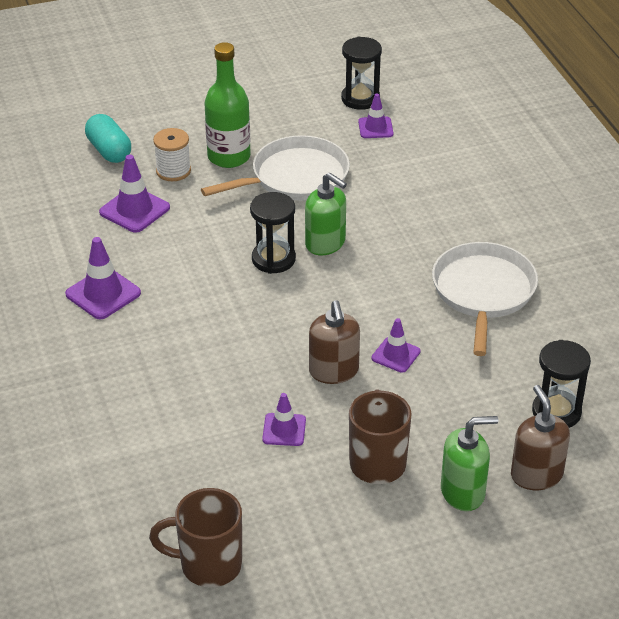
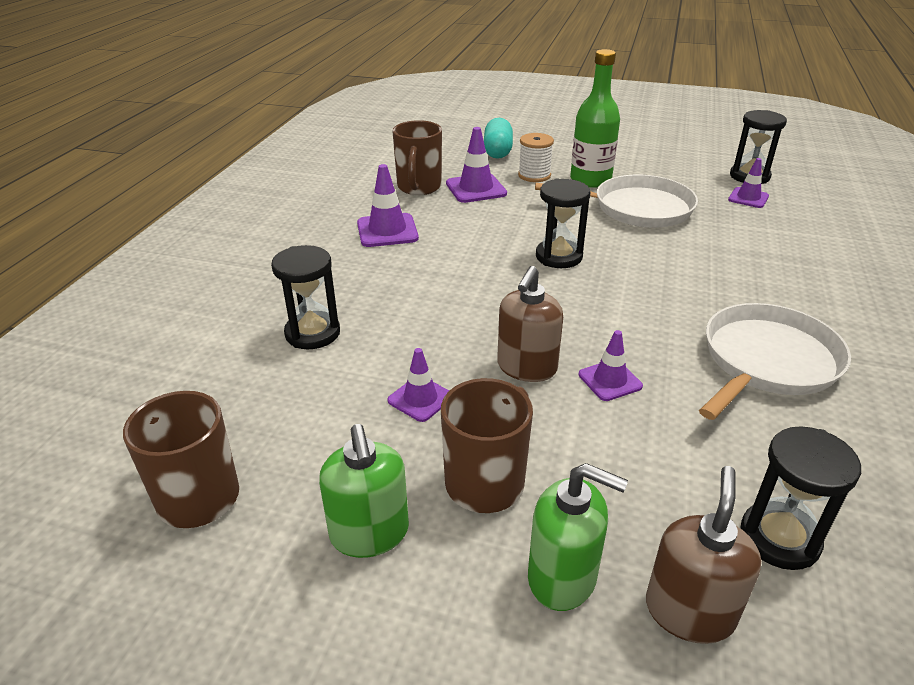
camera: 35 degrees right, 5 degrees down
green soap dispenser [305,173,347,255] -> green soap dispenser moved to [319,424,409,558]
none -> black hourglass [271,245,340,349]
none -> brown mug [392,120,442,195]

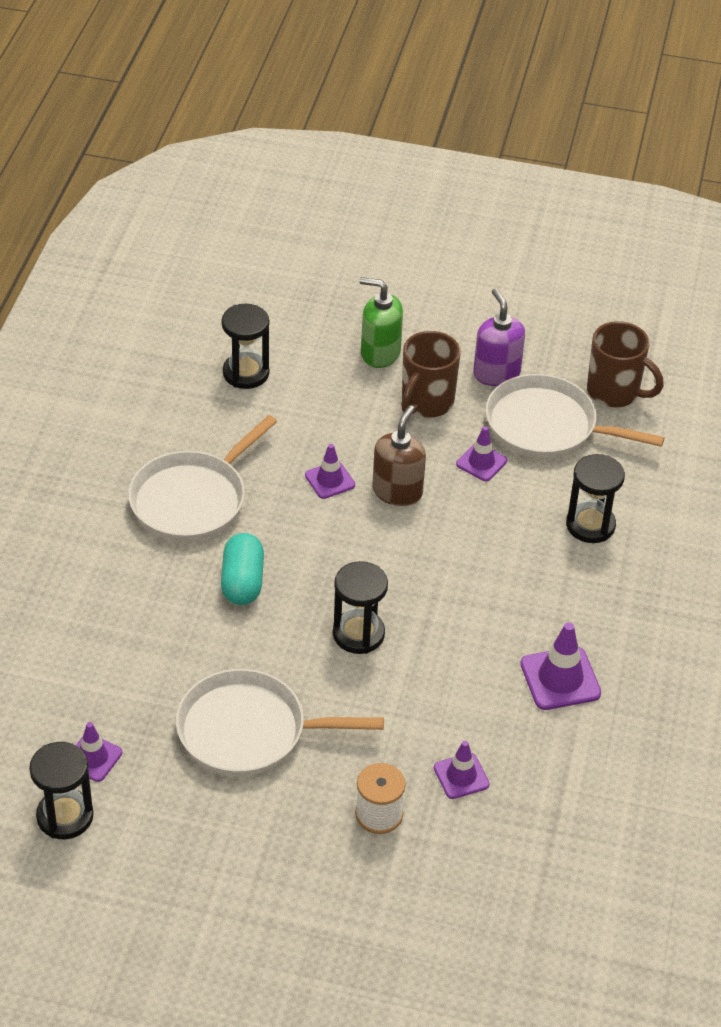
camera: 175 degrees right, 10 degrees up
green soap dispenser [319,424,409,558] -> purple soap dispenser [473,288,525,386]
brown mug [392,120,442,195] -> none
purple traffic cone [446,127,507,203] -> purple traffic cone [434,741,490,799], size x0.65
turquoise capsule [484,118,513,159] -> turquoise capsule moved to [221,533,264,605]
green bottle [570,49,620,188] -> none
brown soap dispenser [646,466,761,644] -> none
none -> white pan [485,374,665,458]

